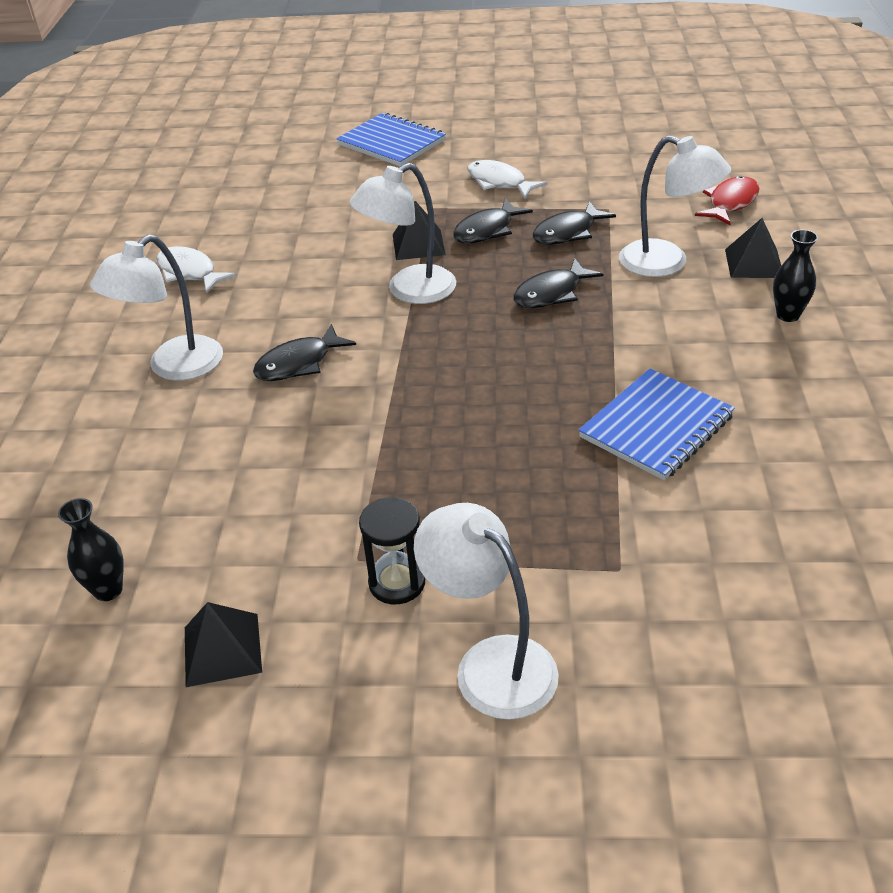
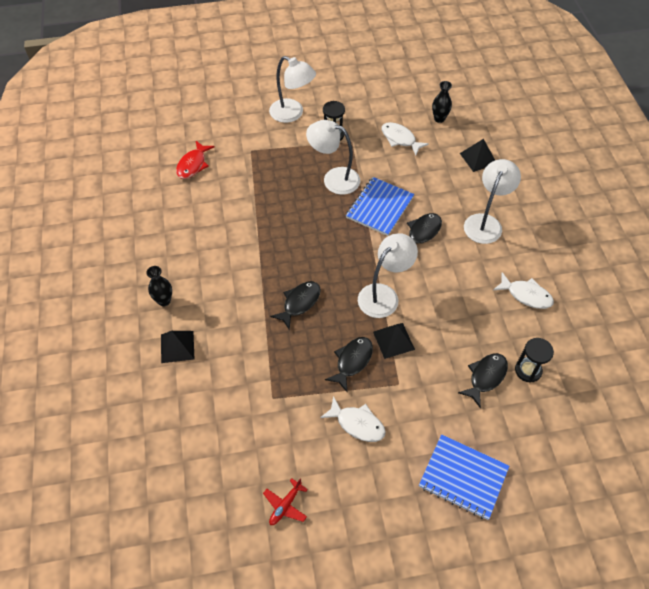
camera: 165 degrees right, 15 degrees up
black pyramid [185,602,262,687] -> black pyramid moved to [460,139,495,172]
black fish [533,201,616,245] -> black fish moved to [458,353,508,408]
blue notebook [578,369,735,480] -> blue notebook moved to [346,177,414,236]
white lamp [619,135,731,277] -> white lamp moved to [306,120,360,195]
red fish [695,176,759,225] -> red fish moved to [176,141,214,179]
none -> red plane [263,478,308,525]
none -> white fish [381,122,429,155]
none -> black hourglass [515,338,554,383]

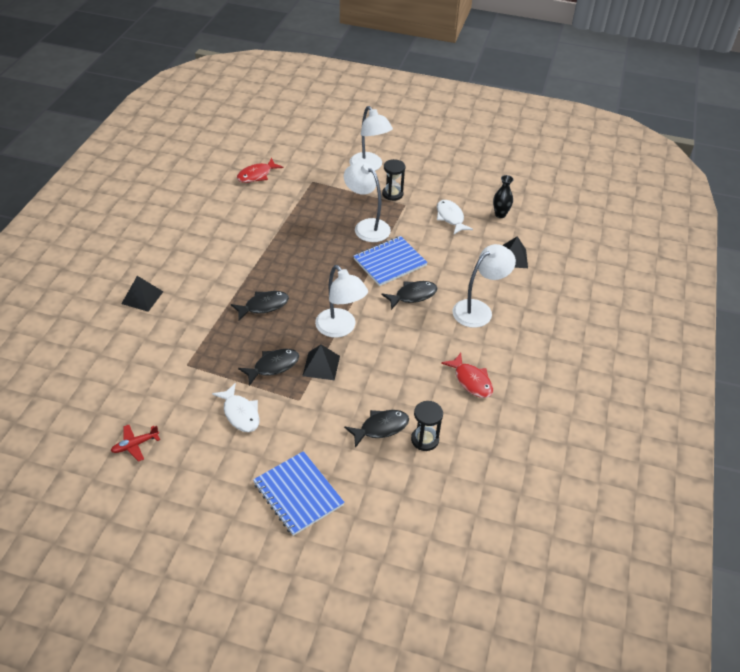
camera: 25 degrees right, 10 degrees down
black vase [146,266,172,306] -> none
white lamp [358,233,418,318] -> white lamp turned 75 degrees clockwise [315,265,368,338]
white fish [493,272,554,309] -> red fish [441,353,493,398]

